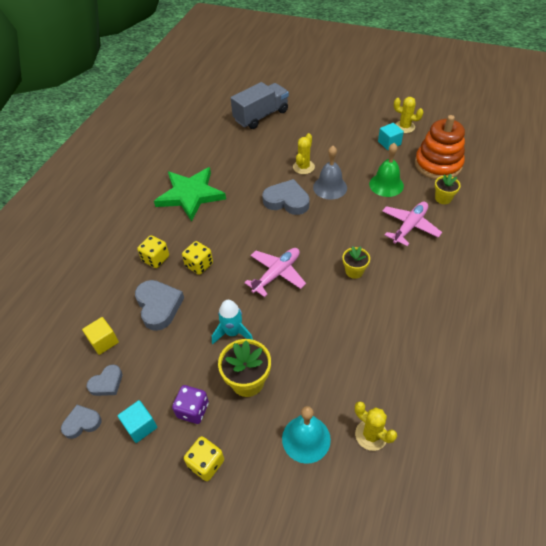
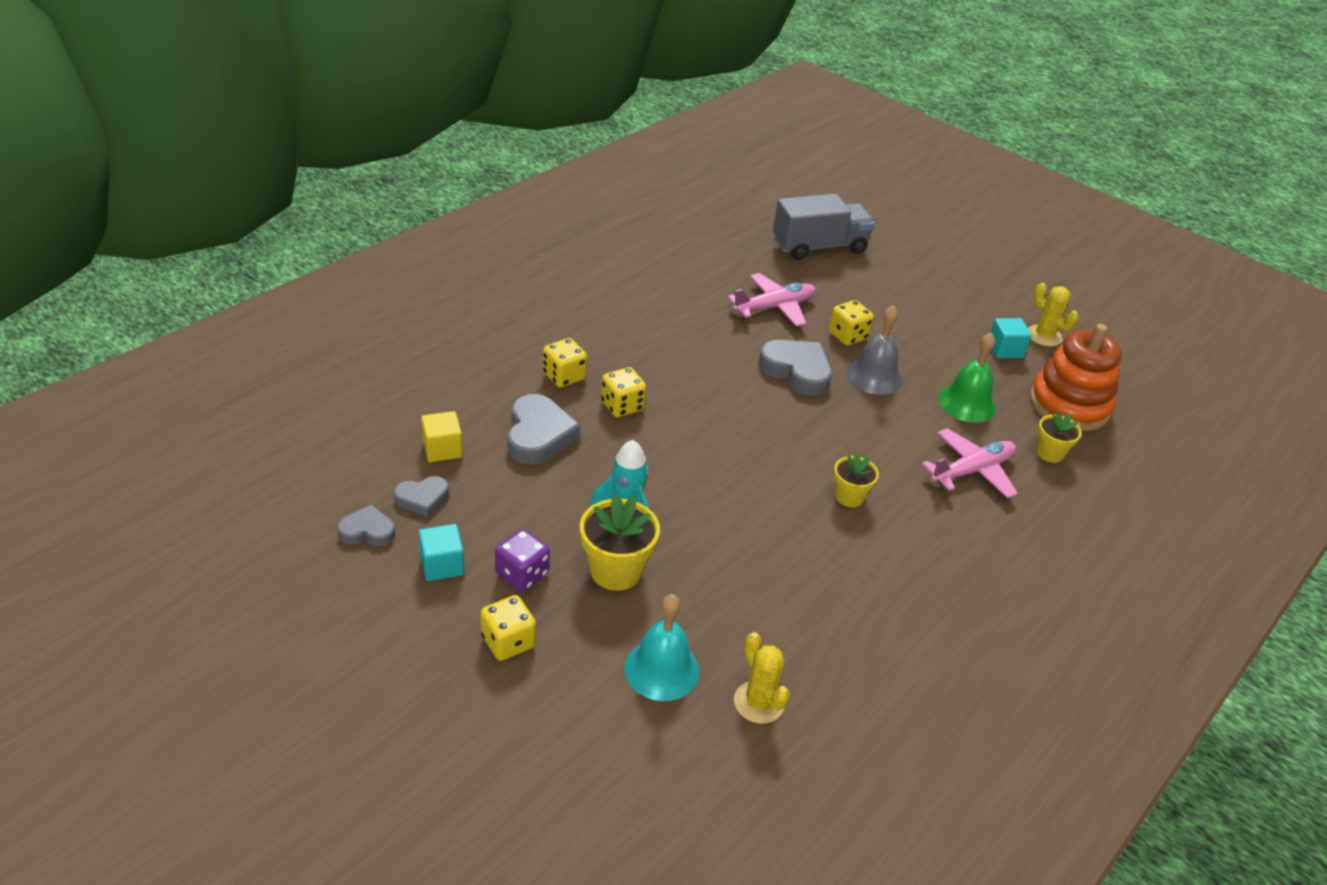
camera: 15 degrees right, 10 degrees down
green star [154,167,226,222] -> none
pink plane [244,248,306,297] -> pink plane moved to [728,273,816,327]
yellow cactus [293,133,315,174] -> yellow dice [829,300,874,346]

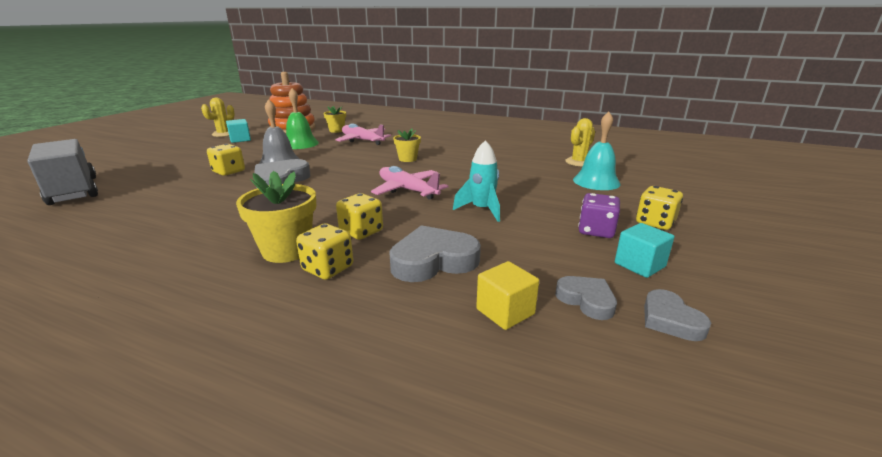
camera: 105 degrees left, 15 degrees down
yellow flower pot [580,493,660,591] -> yellow flower pot moved to [236,171,316,263]
pink plane [728,273,816,327] -> pink plane moved to [371,166,448,200]

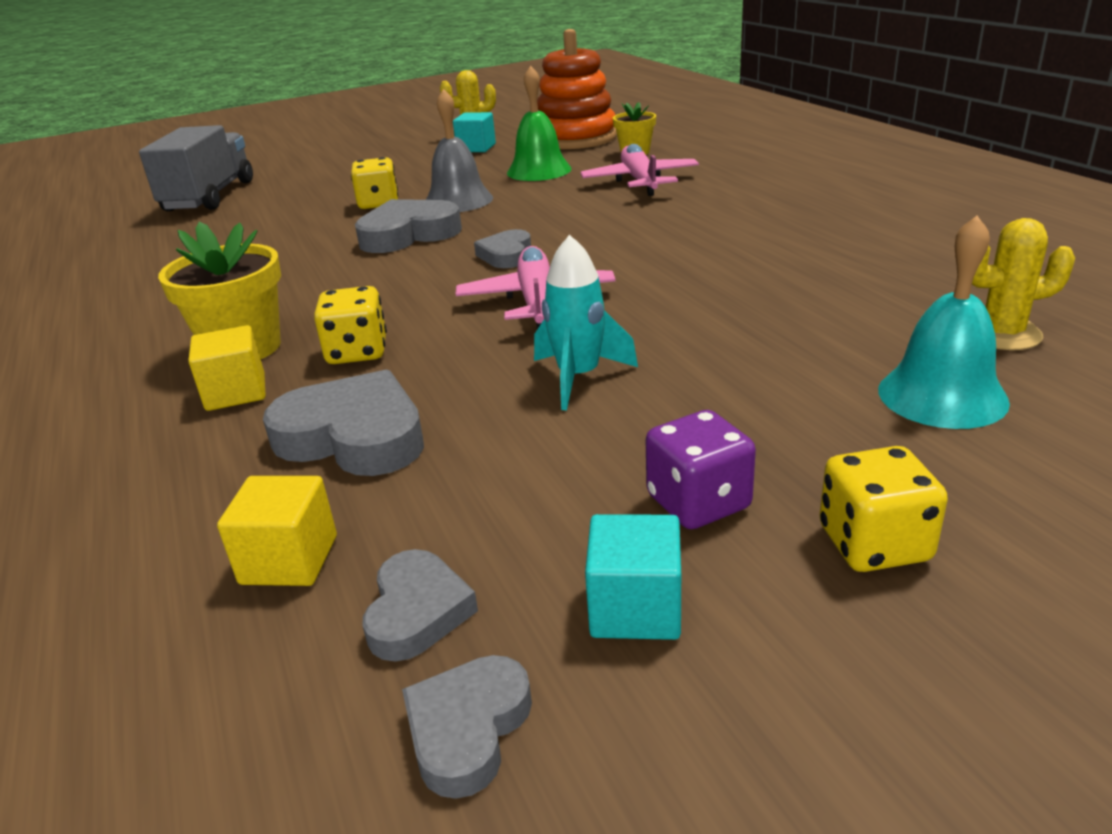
camera: 45 degrees right, 5 degrees up
yellow dice [296,224,353,280] -> yellow cube [188,325,266,411]
yellow flower pot [393,129,421,162] -> none
none -> grey heart [474,229,531,268]

